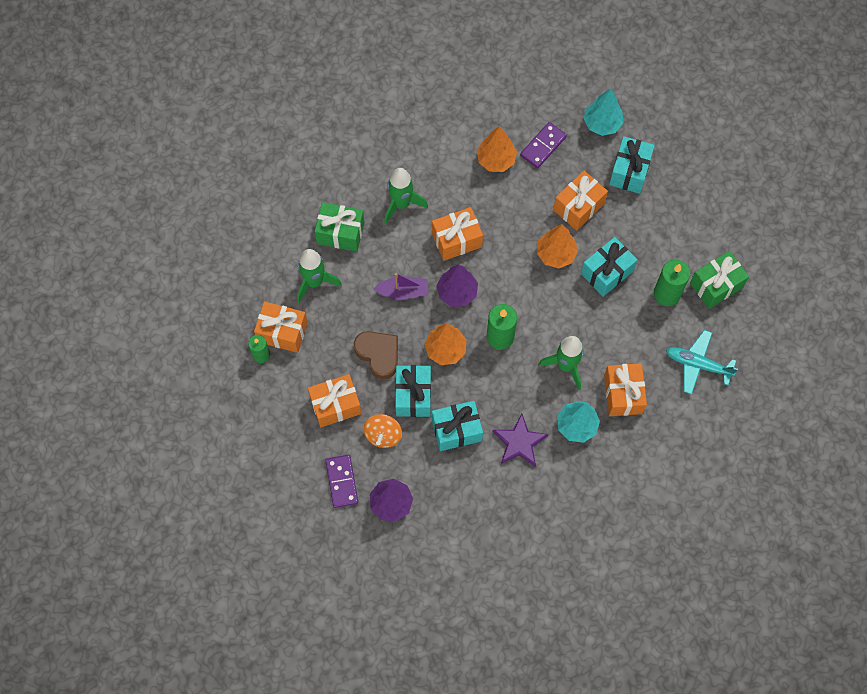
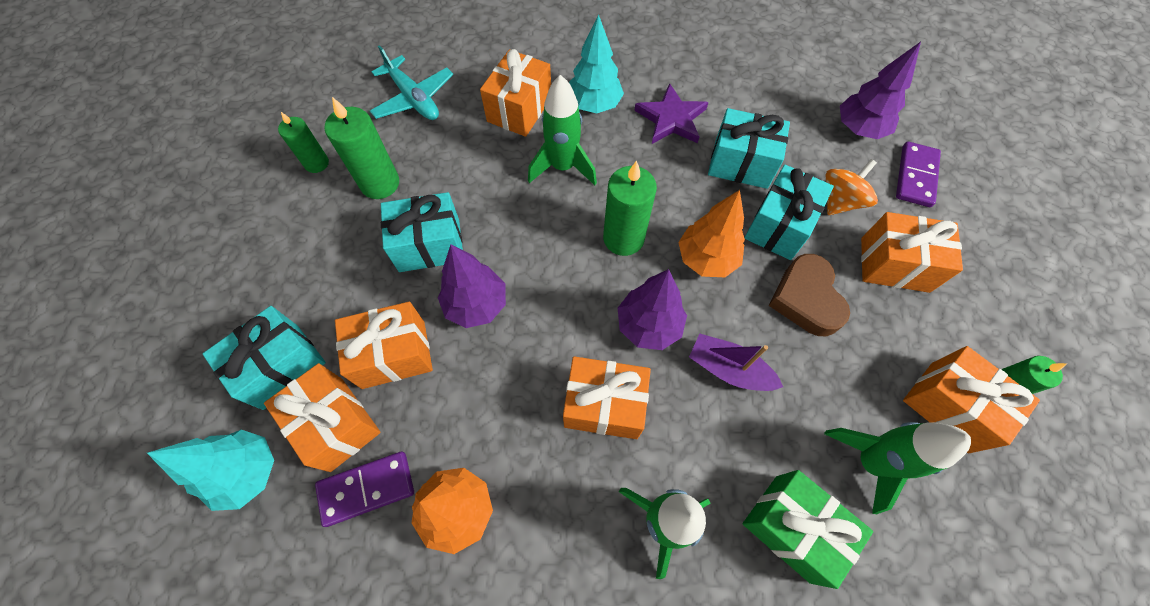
camera: 150 degrees left, 5 degrees down
orange tree [537,224,578,268] -> purple tree [438,244,506,328]
green gift [690,251,749,309] -> green candle [278,112,329,173]
none -> orange gift [264,363,381,472]

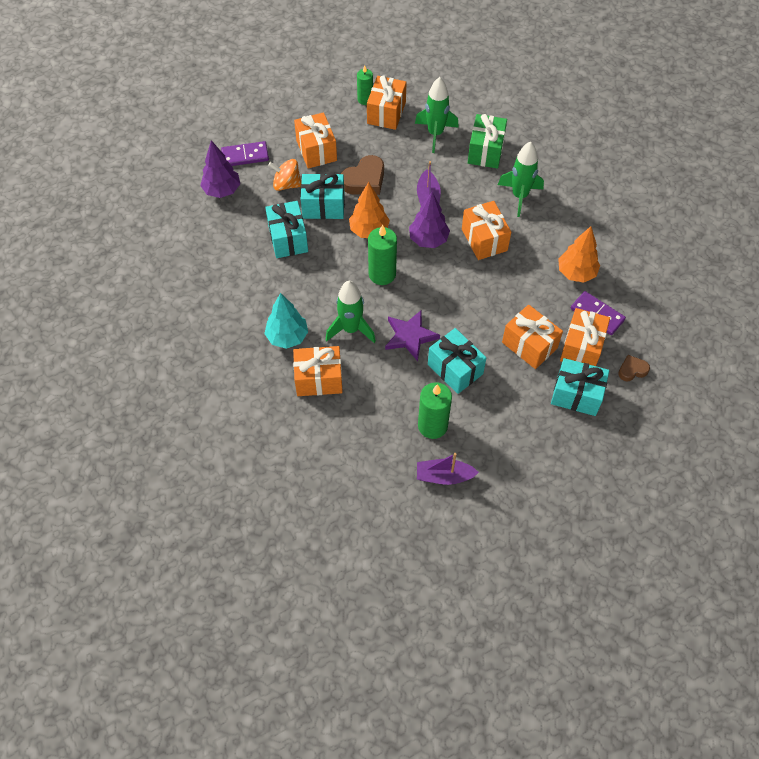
camera: 120 degrees left, 5 degrees down
turquoise tree [147,430,274,511] -> brown heart [618,355,650,381]
green candle [278,112,329,173] -> purple boat [417,453,479,485]
turquoise plane [370,45,453,120] -> none
purple tree [438,244,506,328] -> none
purple star [634,83,709,144] -> purple star moved to [385,310,440,361]

